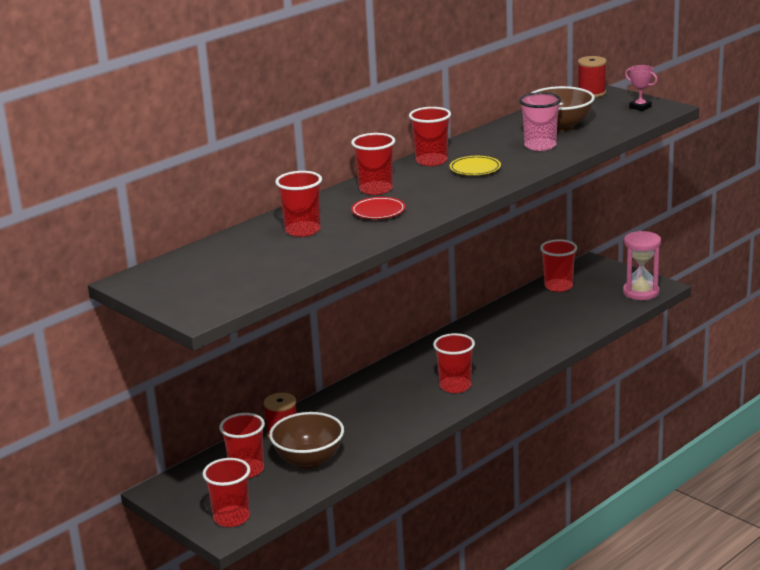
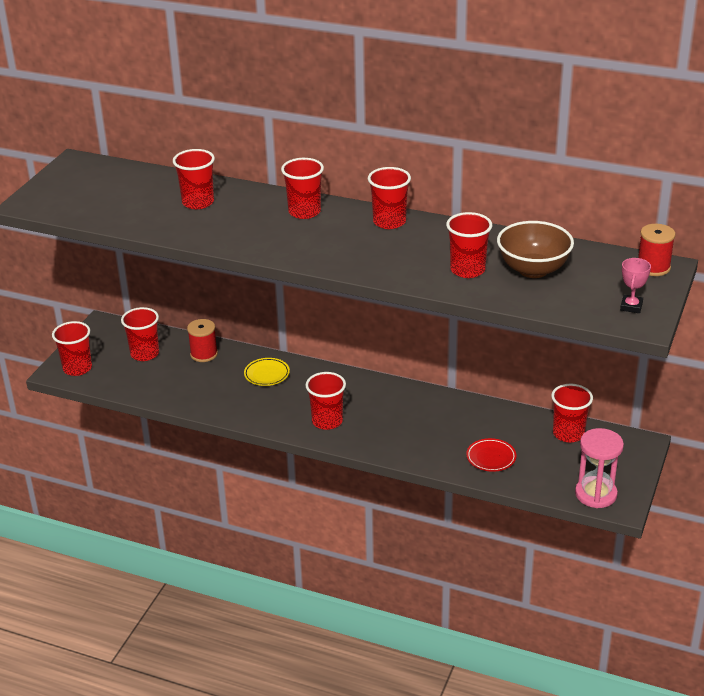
camera: 65 degrees right, 10 degrees up
brown bowl [269,412,344,469] -> none
red plate [351,197,406,219] -> red plate moved to [466,438,516,472]
yellow plate [450,156,501,175] -> yellow plate moved to [244,358,290,386]
pink cup [519,92,561,151] -> red cup [446,212,492,278]

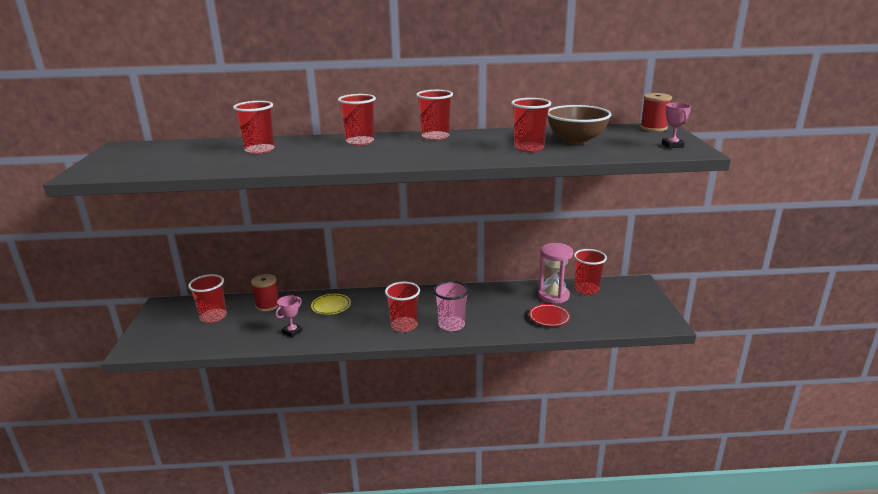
camera: 25 degrees left, 10 degrees down
red cup [52,321,92,376] -> none
pink hourglass [575,428,624,508] -> pink hourglass moved to [538,243,573,303]
none -> pink trophy [275,295,303,337]
none -> pink cup [434,281,469,331]

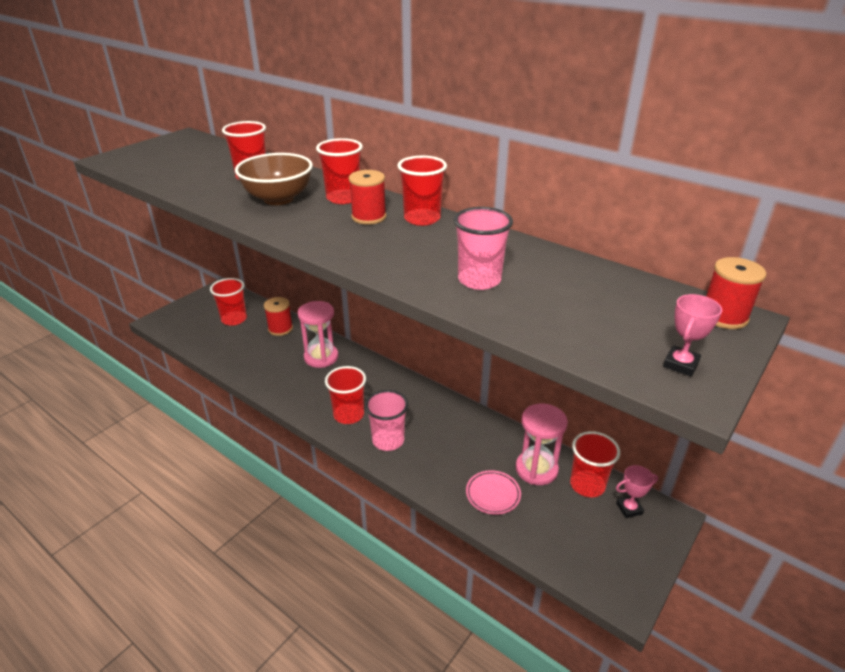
camera: 40 degrees right, 10 degrees up
pink trophy [275,295,303,337] -> pink trophy moved to [616,465,658,518]
yellow plate [311,294,351,315] -> pink hourglass [298,301,338,368]
red cup [511,98,551,152] -> pink cup [454,207,513,290]
red plate [529,304,571,327] -> pink plate [466,470,521,515]
brown bowl [547,105,611,145] -> brown bowl moved to [235,153,313,205]
none -> red spool [349,170,386,225]

